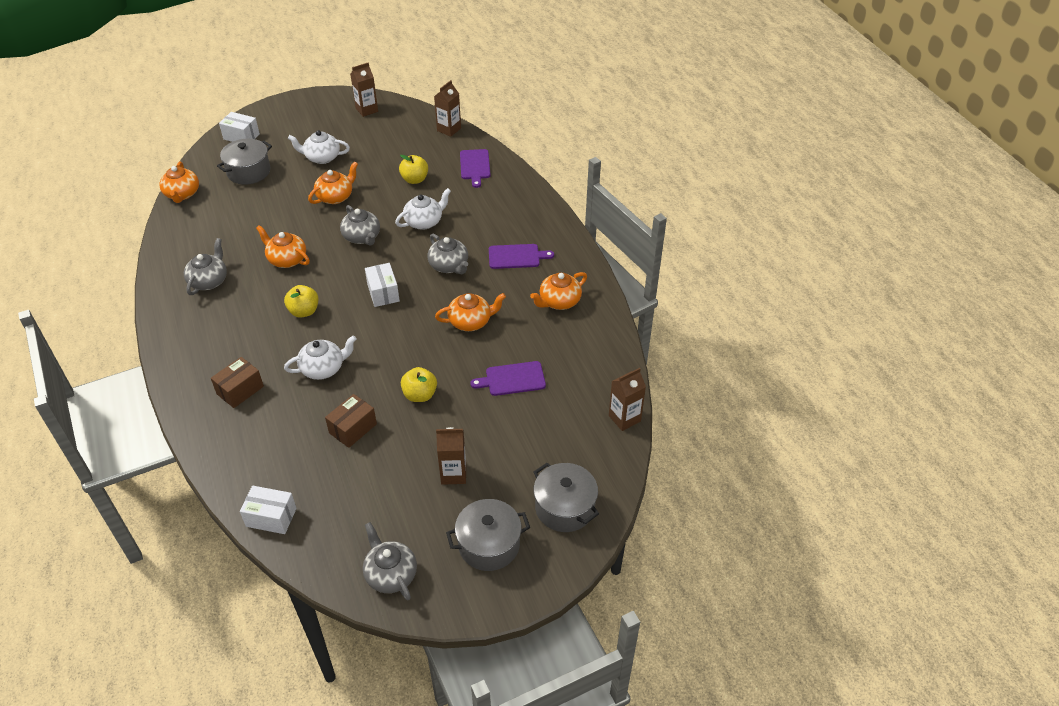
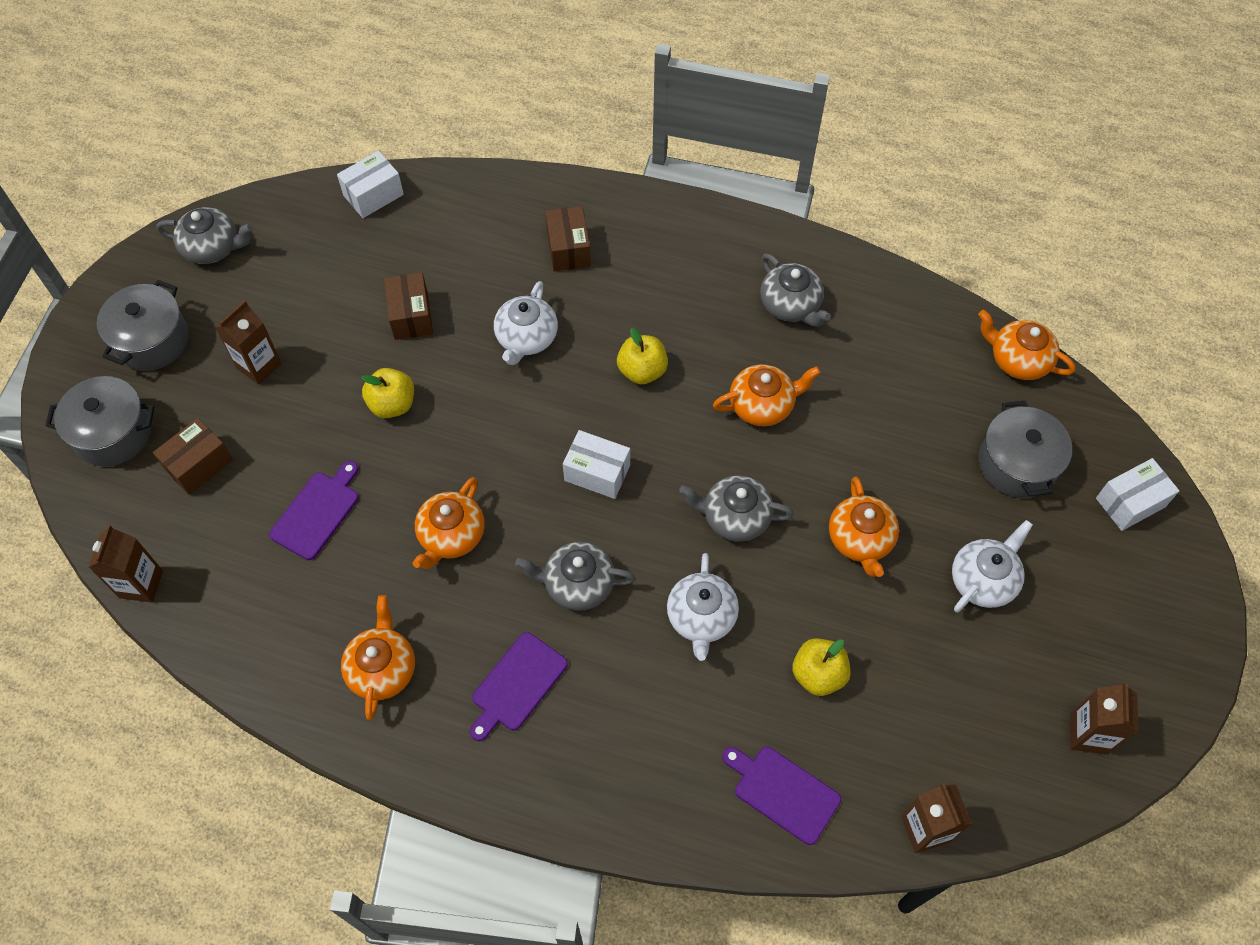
camera: 130 degrees right, 15 degrees up
none -> brown box [153,418,233,495]

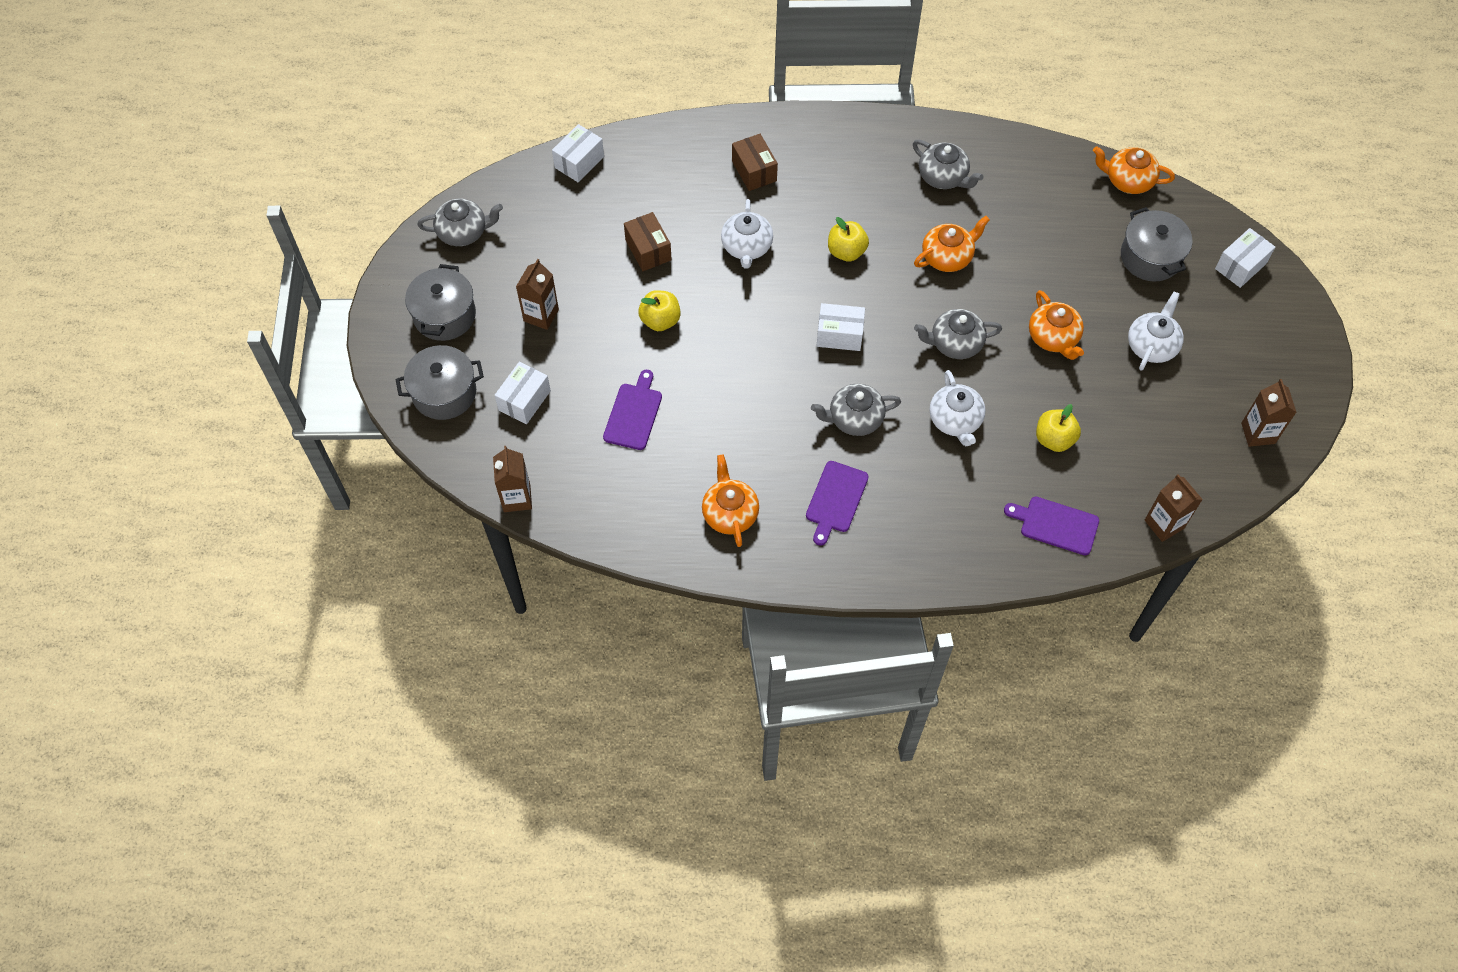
camera: 15 degrees left, 0 degrees up
brown box [153,418,233,495] -> white box [495,362,551,424]
orange teapot [413,477,485,569] -> none

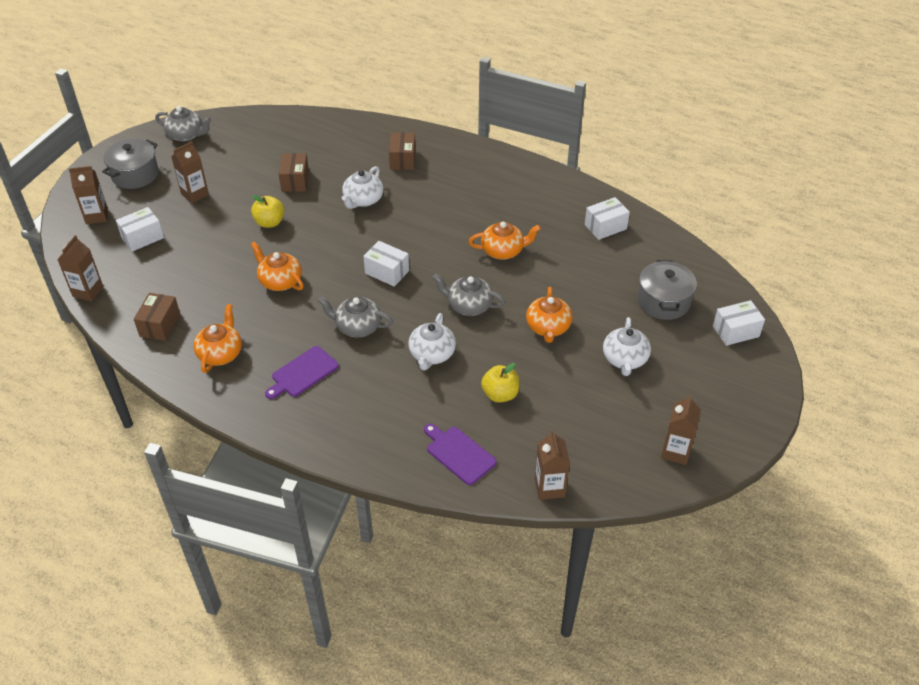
camera: 25 degrees right, 15 degrees down
grey pot [395,345,484,420] -> brown carton [69,166,108,224]
white box [552,124,604,182] -> white box moved to [585,197,630,240]
purple cutting board [603,370,662,450] -> none
yellow apple [828,217,869,261] -> none
grey teapot [913,140,984,189] -> none
orange teapot [1093,146,1175,194] -> orange teapot moved to [250,241,304,291]
white teapot [1128,292,1184,371] -> white teapot turned 135 degrees clockwise [603,317,651,376]
none -> brown box [134,293,180,341]

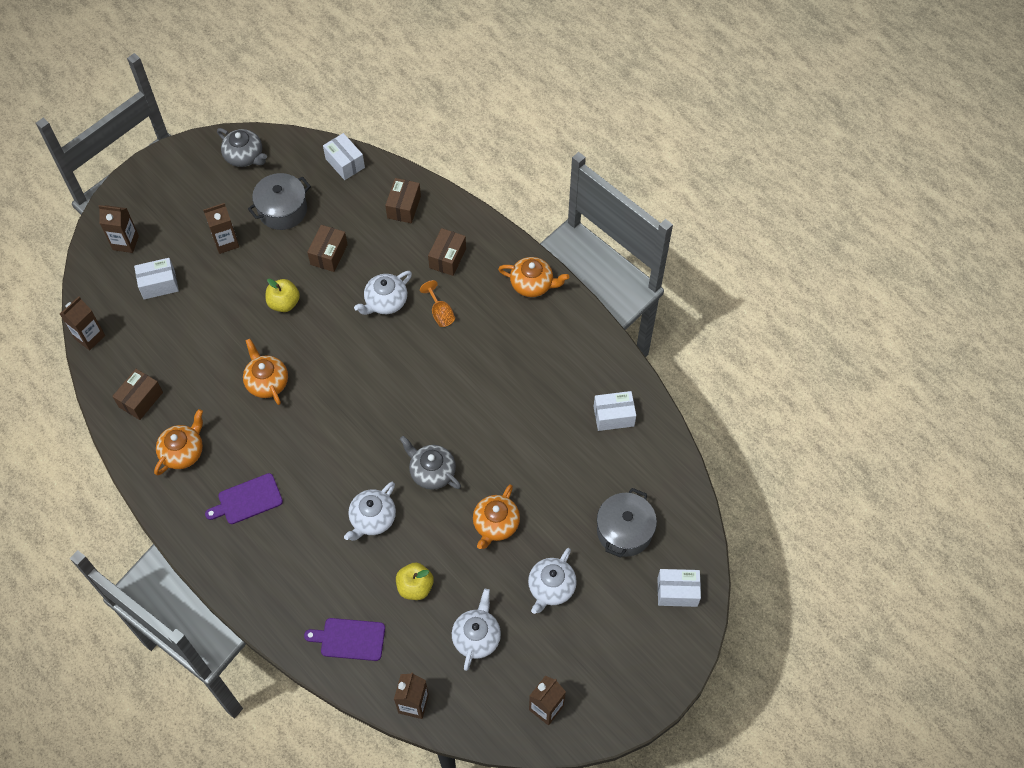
camera: 20 degrees right, 15 degrees up
grey pot [102,139,159,189] -> grey pot moved to [248,173,311,230]
grey teapot [318,296,393,337] -> none
white box [363,241,409,287] -> white box moved to [323,133,365,180]
purple cutting board [424,424,497,485] -> purple cutting board turned 60 degrees counterclockwise [304,618,385,661]
orange teapot [468,222,541,260] -> orange teapot moved to [498,257,569,297]
none -> brown box [385,178,421,223]
none -> orange goblet [420,280,455,327]
none -> white teapot [452,589,501,671]

